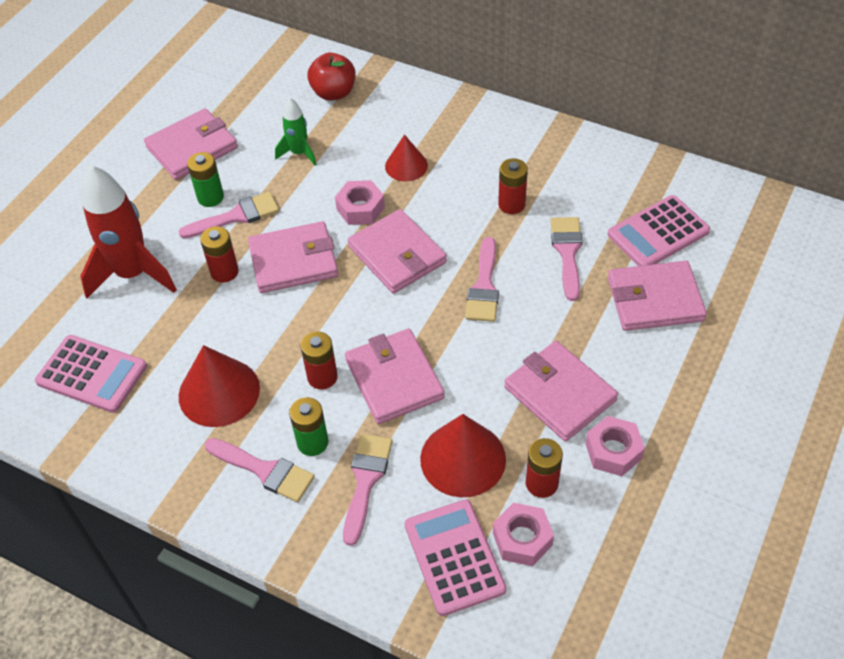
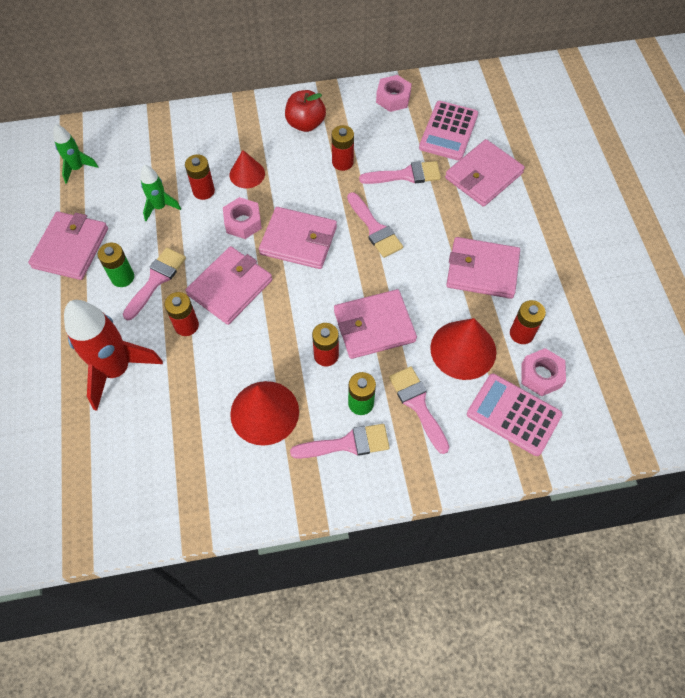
camera: 40 degrees left, 10 degrees up
pink calculator [35,335,147,413] -> none
red apple [307,53,356,101] -> red apple moved to [285,90,326,132]
pink wallet [345,329,445,424] -> pink wallet turned 45 degrees counterclockwise [334,289,417,359]
pink brush [551,217,583,301] -> pink brush turned 120 degrees clockwise [359,161,441,184]
pink nut [585,416,645,476] -> pink nut moved to [376,75,412,112]
none -> green rocket [53,124,98,184]
none -> red battery [185,154,215,200]

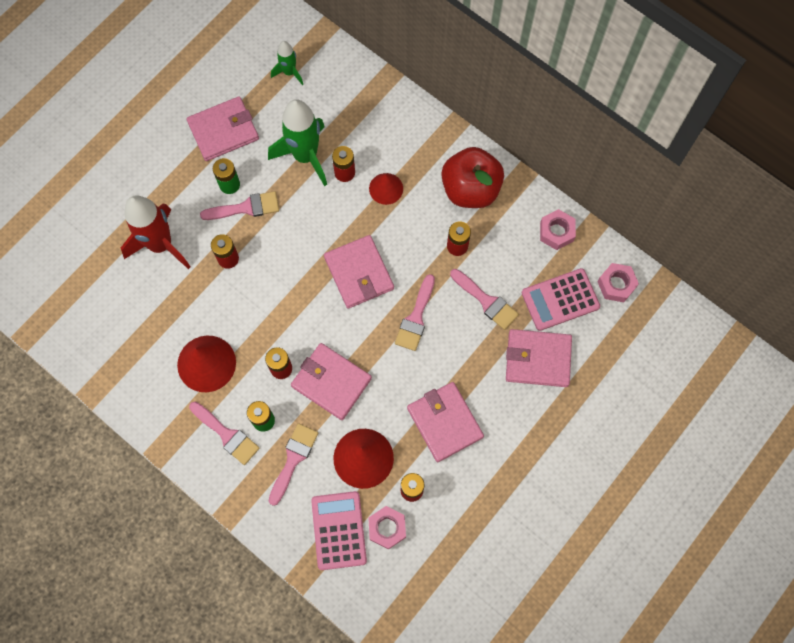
camera: 50 degrees right, 10 degrees up
green rocket [140,165,181,221] -> green rocket [268,99,327,186], size x1.92
pink wallet [185,246,272,325] -> none
pink nut [223,197,262,239] -> pink nut moved to [597,263,639,302]
red apple [285,90,326,132] -> red apple [441,147,504,208], size x1.51

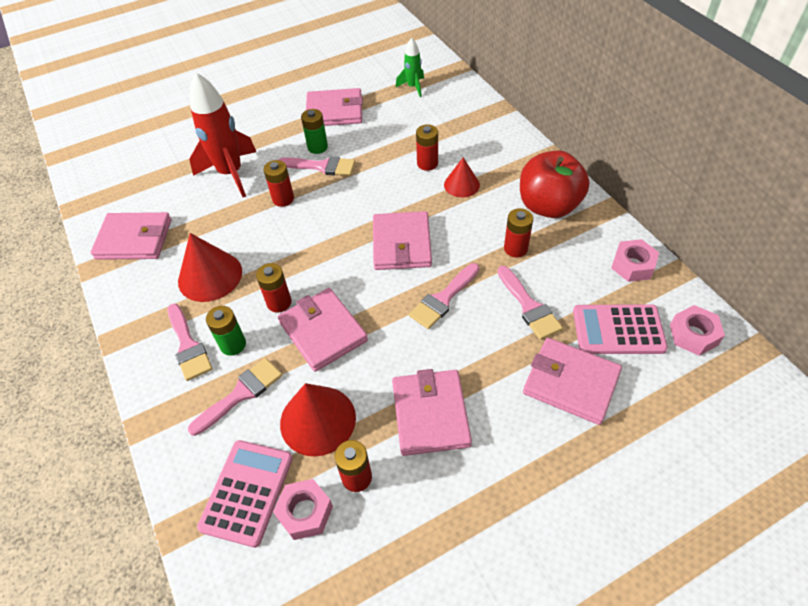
camera: 25 degrees right, 20 degrees down
green rocket [268,99,327,186] -> none
none -> pink wallet [91,212,171,260]

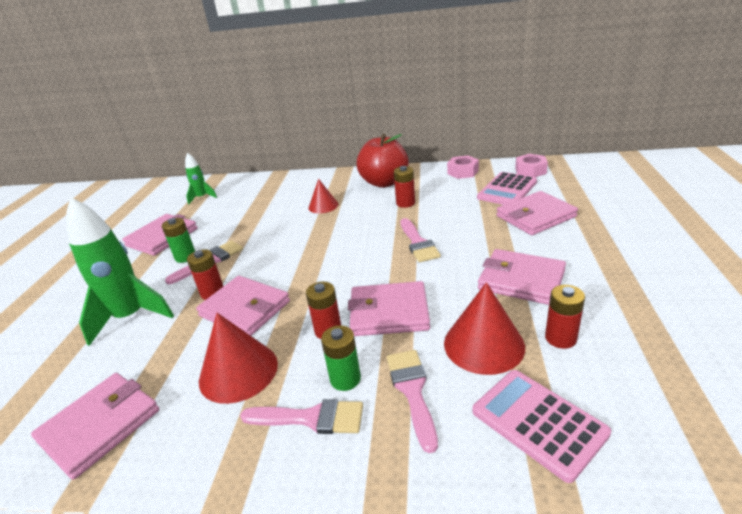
camera: 55 degrees left, 20 degrees down
red rocket [189,72,256,197] -> green rocket [66,197,174,346]
pink nut [273,479,333,540] -> none
pink wallet [373,211,432,270] -> pink wallet moved to [196,276,290,336]
red battery [416,124,438,171] -> none
pink brush [498,266,563,340] -> none

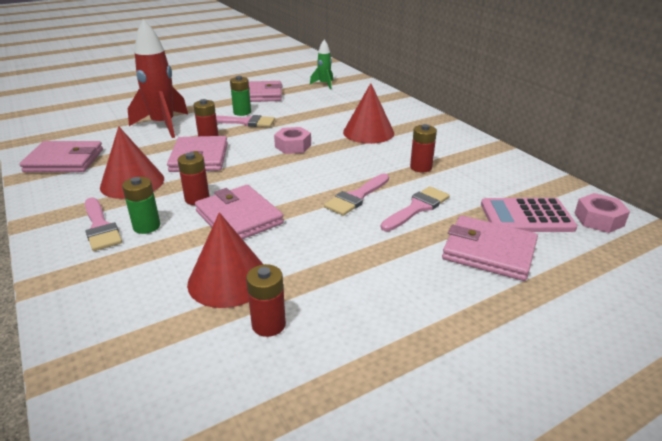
camera: 50 degrees right, 0 degrees up
green rocket [66,197,174,346] -> red rocket [128,19,188,138]
red cone [308,179,338,214] -> red cone [343,83,394,144], size x1.62
red apple [357,134,409,188] -> none
pink brush [387,350,438,453] -> pink brush moved to [381,186,450,231]
pink nut [447,155,479,179] -> pink nut moved to [274,127,311,154]
pink calculator [472,370,611,483] -> none
pink wallet [478,249,566,305] -> none

